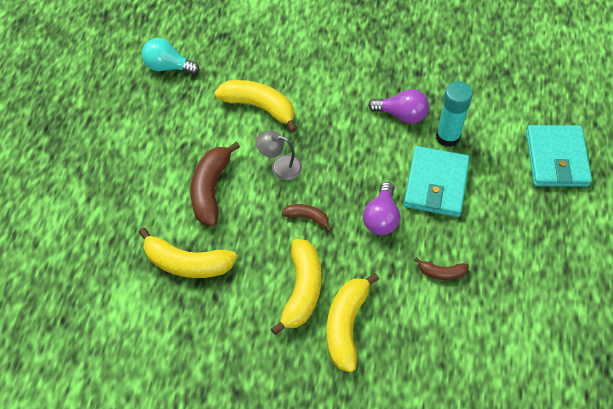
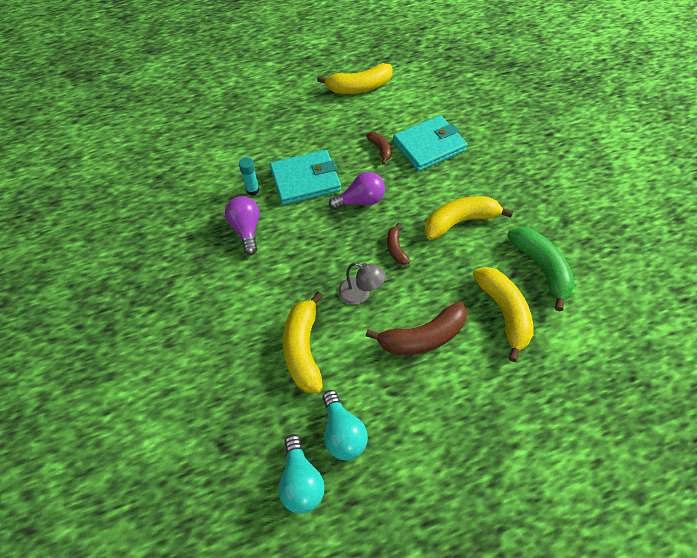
camera: 120 degrees left, 0 degrees up
grey lamp [256,130,302,180] -> grey lamp turned 45 degrees counterclockwise [338,262,386,305]
yellow banana [326,273,379,372] -> yellow banana moved to [317,63,393,94]
turquoise glue stick [436,81,473,147] -> turquoise glue stick [239,157,259,196], size x0.58
turquoise wallet [526,125,592,187] -> turquoise wallet moved to [393,115,468,171]
none -> turquoise light bulb [323,390,368,460]
none -> green banana [507,227,575,311]

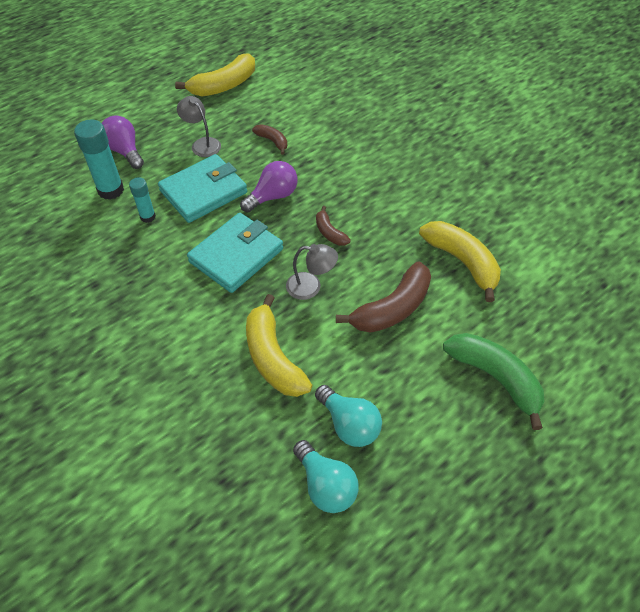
camera: 20 degrees left, 5 degrees down
purple light bulb [225,196,259,255] -> purple light bulb moved to [102,115,144,169]
turquoise wallet [393,115,468,171] -> turquoise wallet moved to [187,213,283,293]
yellow banana [424,196,513,240] -> none
green banana [507,227,575,311] -> green banana moved to [443,333,544,430]
none -> turquoise glue stick [74,119,124,200]
none -> grey lamp [177,96,221,157]

